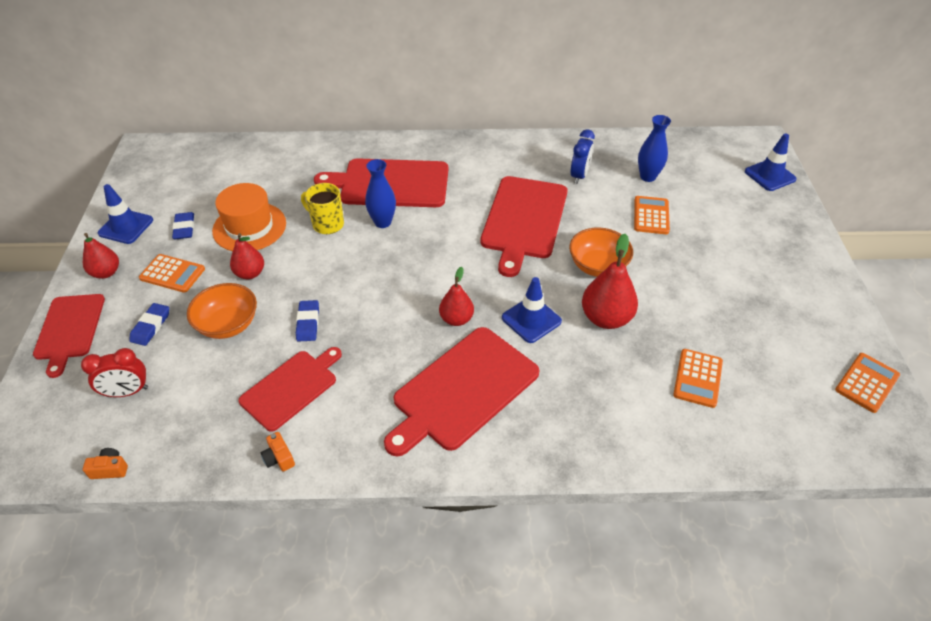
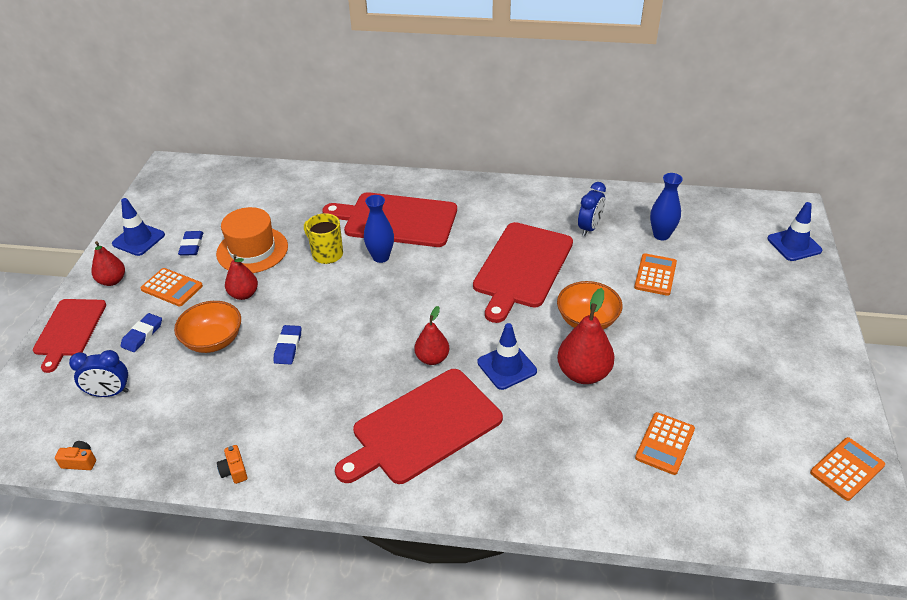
camera: 10 degrees right, 5 degrees down
red clock [81,348,148,397] -> blue clock [69,350,129,397]
red cutting board [238,347,342,432] -> none

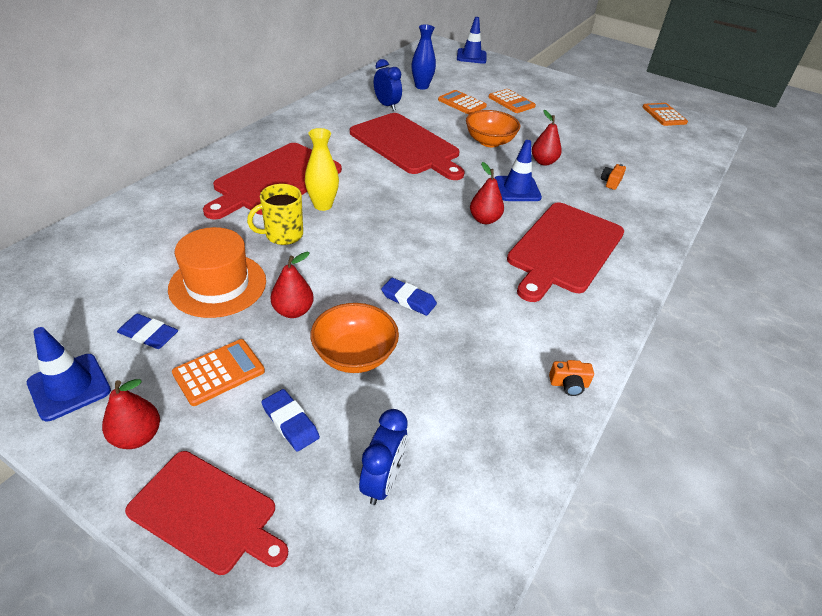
camera: 70 degrees left, 0 degrees up
orange camera [55,441,96,470] -> orange camera moved to [601,164,626,190]
red cutting board [335,369,503,484] -> red cutting board turned 45 degrees clockwise [507,203,624,302]
blue vase [364,195,394,263] -> yellow vase [305,128,339,211]
red pear [557,288,615,384] -> red pear [532,110,562,166], size x0.64
orange calculator [635,412,695,475] -> orange calculator moved to [489,89,536,113]

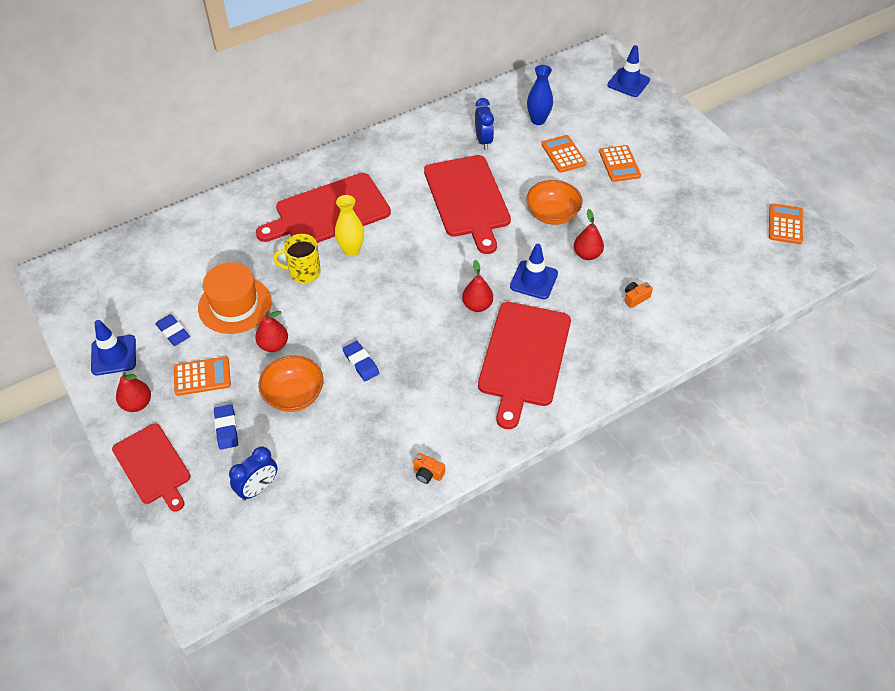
camera: 30 degrees right, 10 degrees up
red cutting board [507,203,624,302] -> red cutting board turned 45 degrees counterclockwise [478,302,571,429]

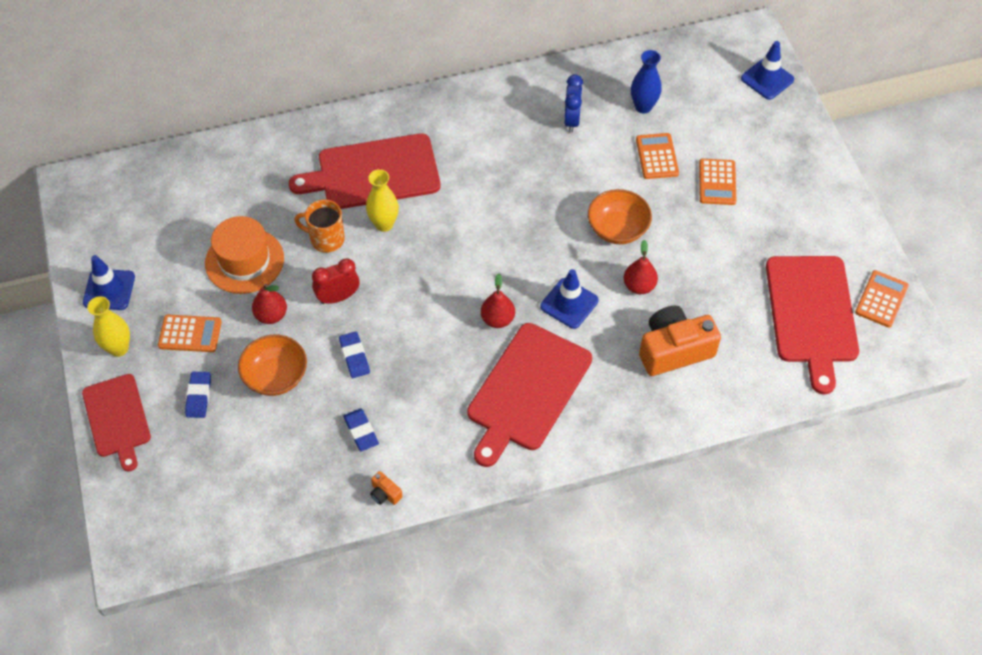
camera: 15 degrees right, 5 degrees up
red pear [116,372,151,412] -> yellow vase [87,296,130,357]
blue eraser [155,314,190,346] -> blue eraser moved to [343,409,379,451]
blue clock [229,446,278,500] -> none
yellow mug [273,234,321,283] -> orange mug [295,199,345,253]
red cutting board [424,155,511,254] -> red cutting board moved to [766,256,859,394]
orange camera [625,282,653,308] -> orange camera [639,306,721,376], size x2.44
none -> red clock [312,258,360,304]

